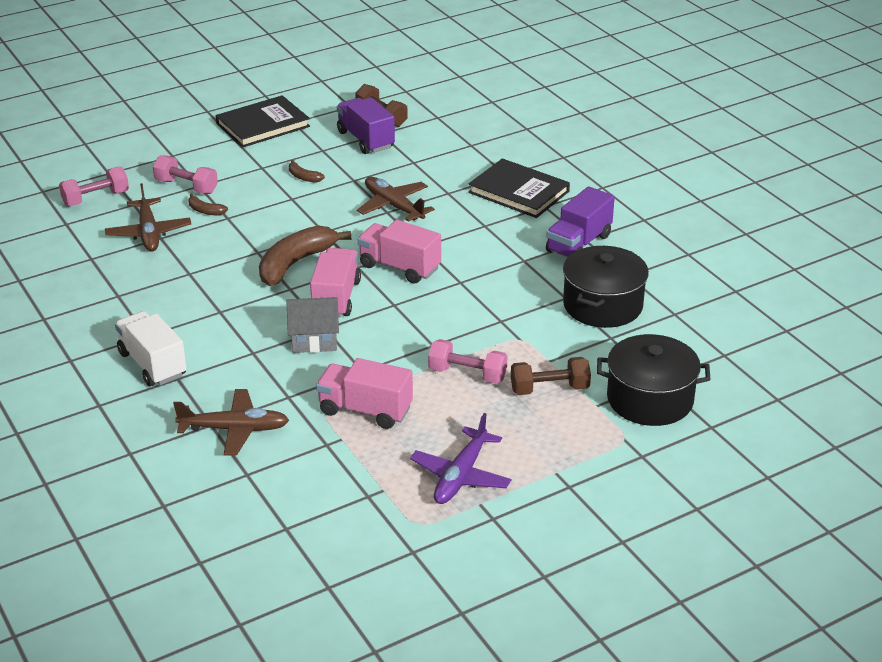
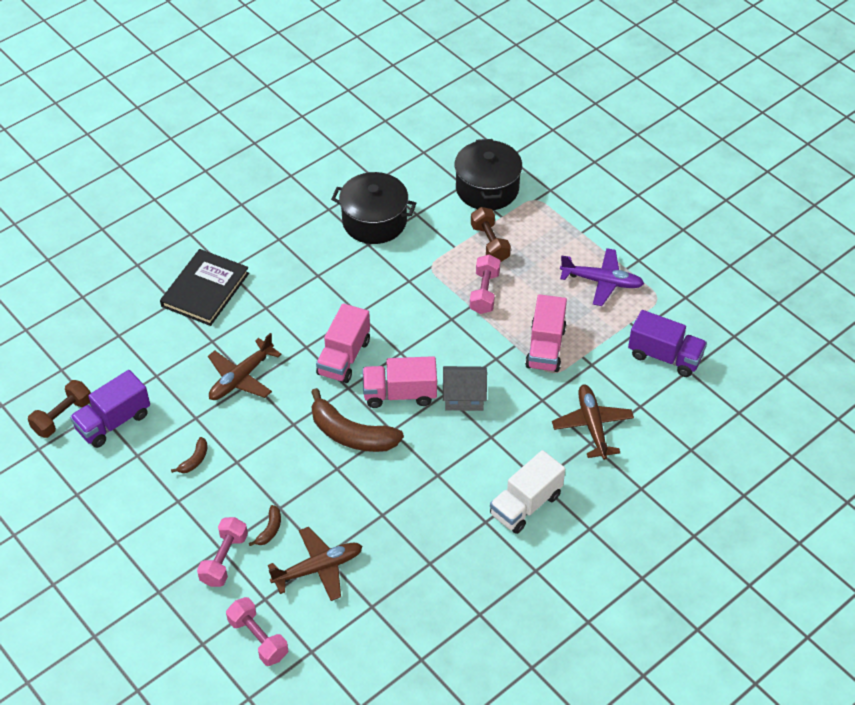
camera: 100 degrees left, 15 degrees up
black book [216,95,310,148] -> none
grey house [286,297,339,353] -> grey house turned 75 degrees counterclockwise [443,366,487,411]
purple truck [546,186,615,258] -> purple truck moved to [628,310,707,377]

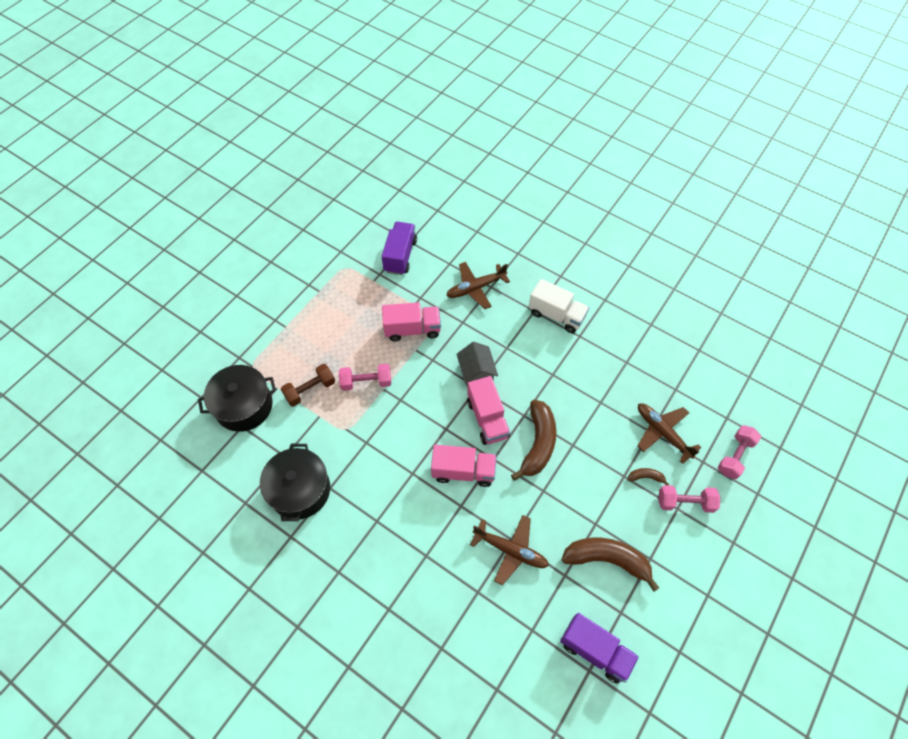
camera: 105 degrees left, 10 degrees up
brown dumbbell [28,380,91,438] -> none
black book [160,249,249,326] -> none
brown banana [171,437,208,473] -> brown banana [561,538,659,592], size x2.22
purple plane [560,248,644,306] -> none

